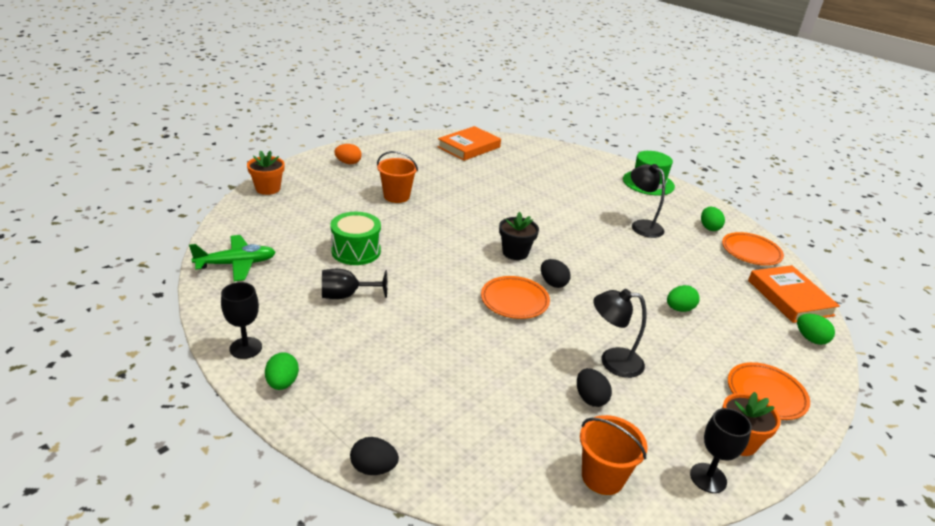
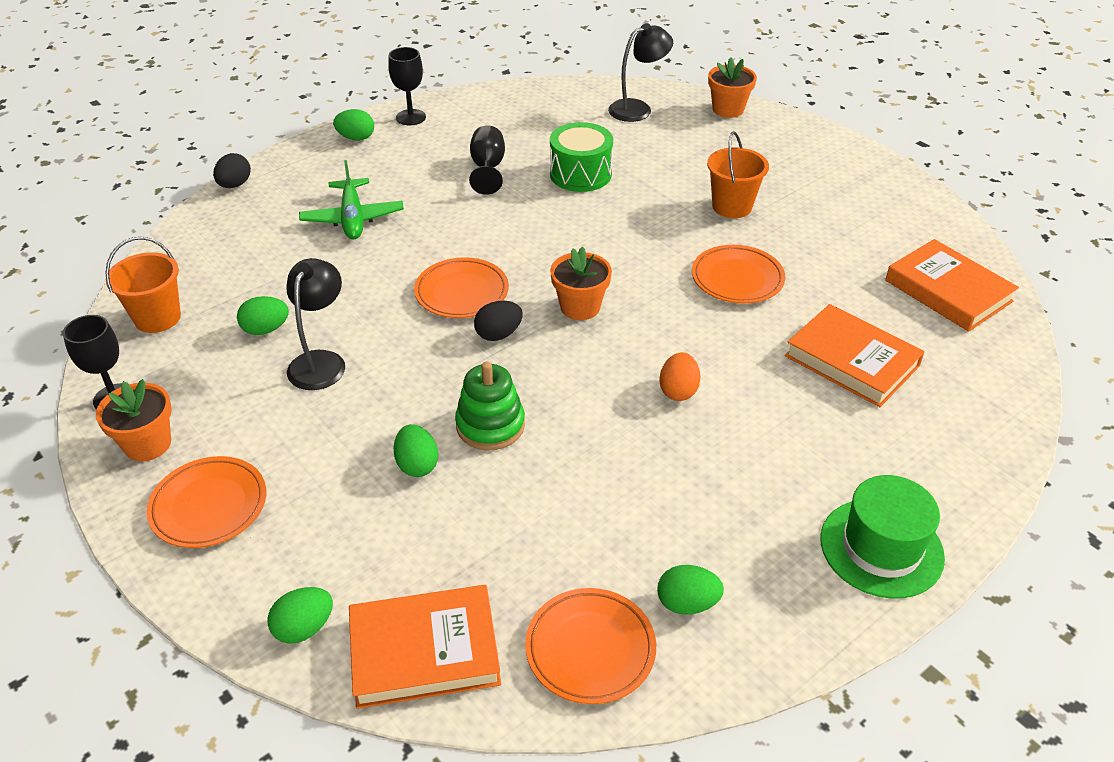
camera: 100 degrees right, 10 degrees up
green plane [189,235,276,281] -> green plane moved to [299,160,404,239]
orange egg [334,144,362,164] -> orange egg moved to [659,352,701,401]
black flower pot [499,212,539,260] -> orange flower pot [550,247,612,320]
black egg [577,368,612,407] -> green egg [237,296,289,335]
black lamp [631,164,665,238] -> black lamp moved to [608,23,673,122]
none -> green stacking toy [455,362,525,451]
none -> orange plate [692,245,785,304]
none -> orange book [785,304,925,407]

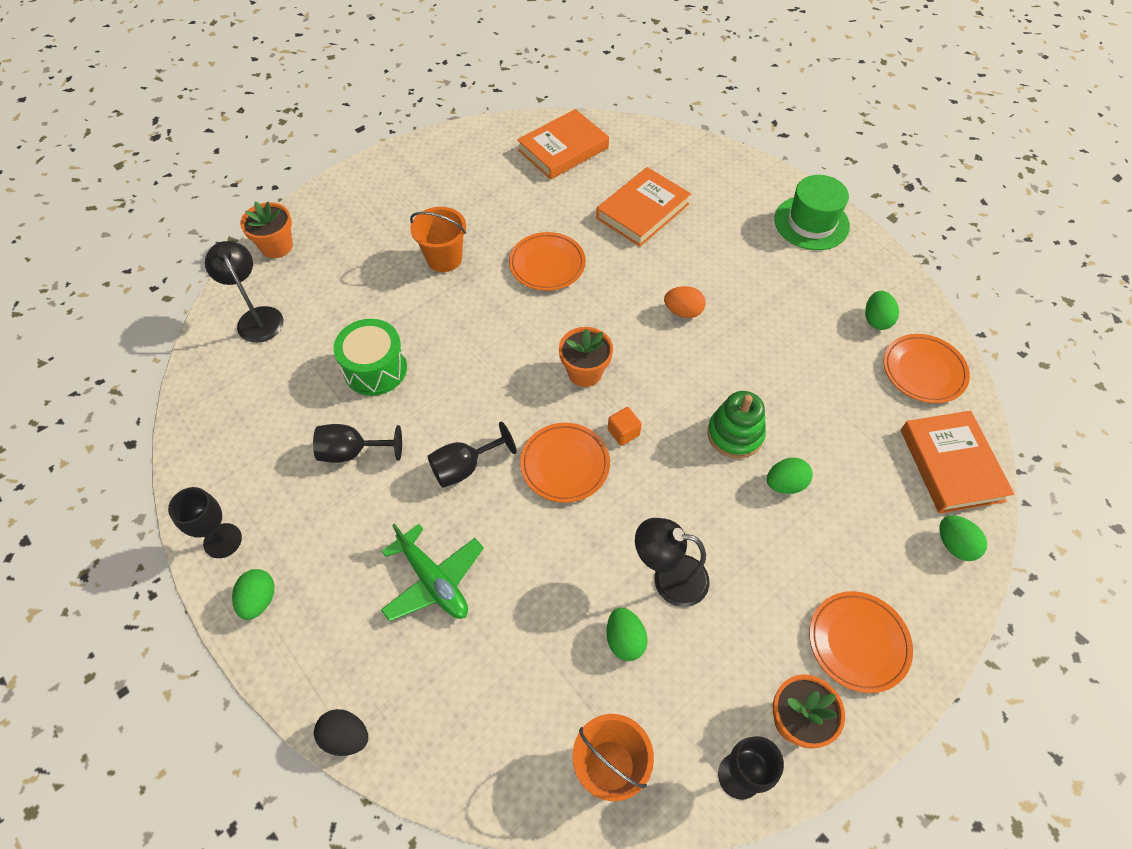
camera: 90 degrees left, 15 degrees up
green plane [299,160,404,239] -> green plane turned 60 degrees clockwise [381,524,484,622]
black egg [474,301,523,341] -> orange cube [608,407,642,446]
none -> black goblet [427,422,517,488]

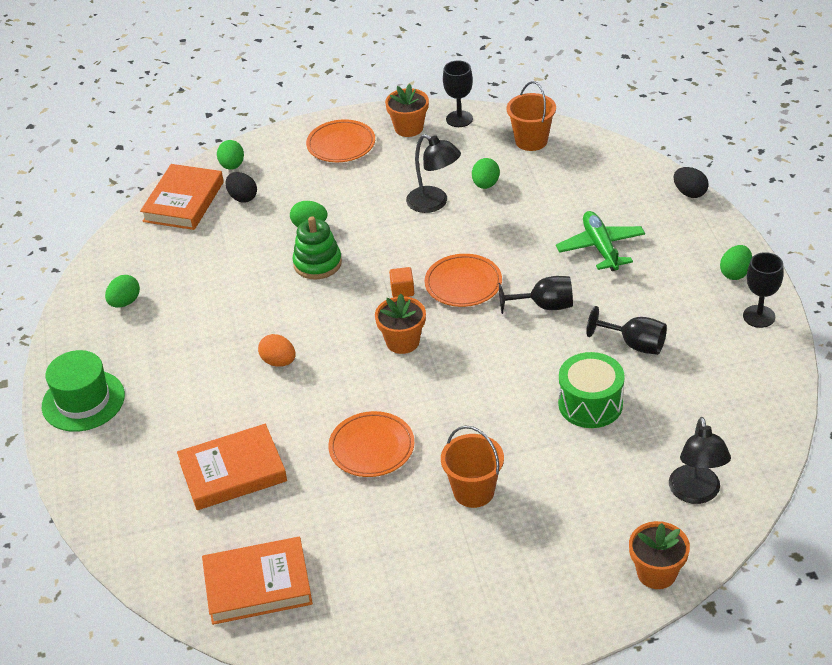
camera: 150 degrees left, 15 degrees down
orange plate [883,334,970,403] -> none
none -> black egg [225,172,257,203]

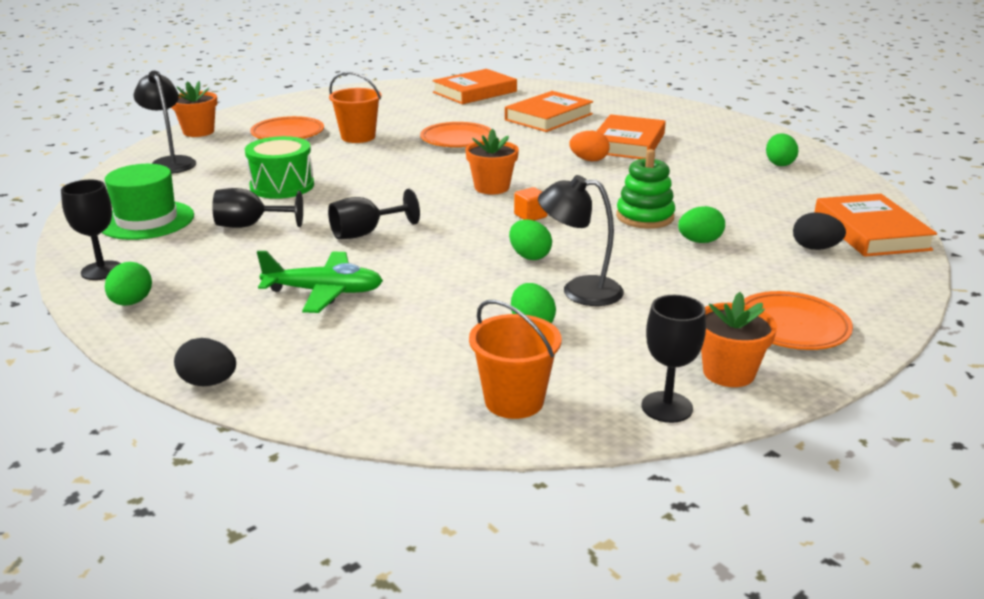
camera: 150 degrees right, 15 degrees down
green hat [42,350,125,432] -> green hat moved to [102,164,194,240]
green egg [217,140,244,170] -> green egg moved to [509,219,552,260]
orange plate [425,254,502,307] -> orange plate moved to [250,116,324,139]
green plane [556,211,645,271] -> green plane turned 45 degrees counterclockwise [257,251,383,313]
none -> orange book [597,114,666,159]

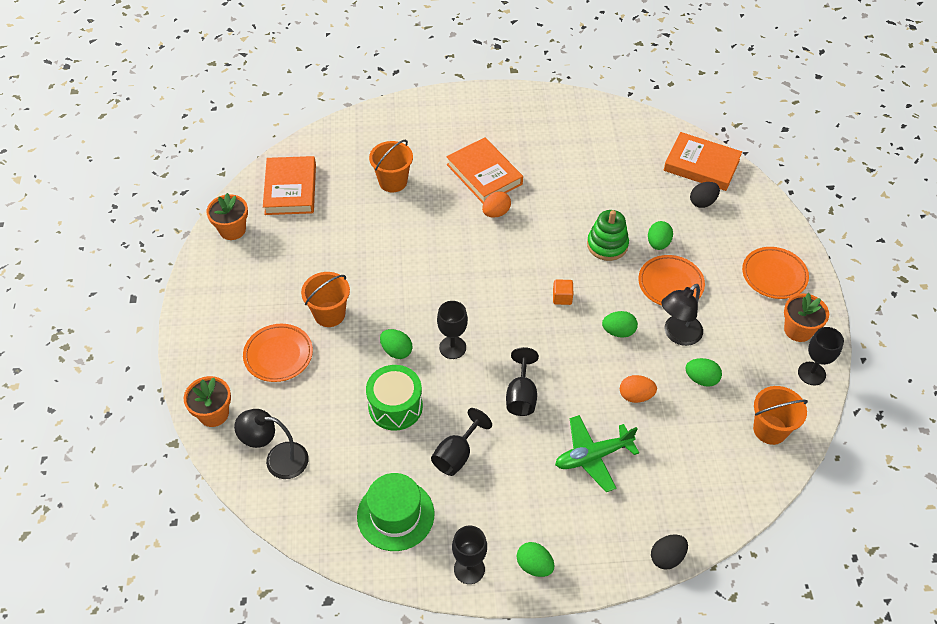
camera: 55 degrees left, 25 degrees up
green plane [257,251,383,313] -> green plane turned 150 degrees counterclockwise [555,415,639,492]
orange plate [420,122,491,147] -> orange plate moved to [638,255,705,306]
orange flower pot [465,129,519,195] -> orange flower pot moved to [207,193,248,240]
orange book [505,91,593,132] -> orange bucket [369,140,413,192]
green egg [766,133,798,166] -> green egg moved to [380,329,412,359]
none -> black goblet [437,301,468,359]
none -> orange egg [620,375,657,403]

